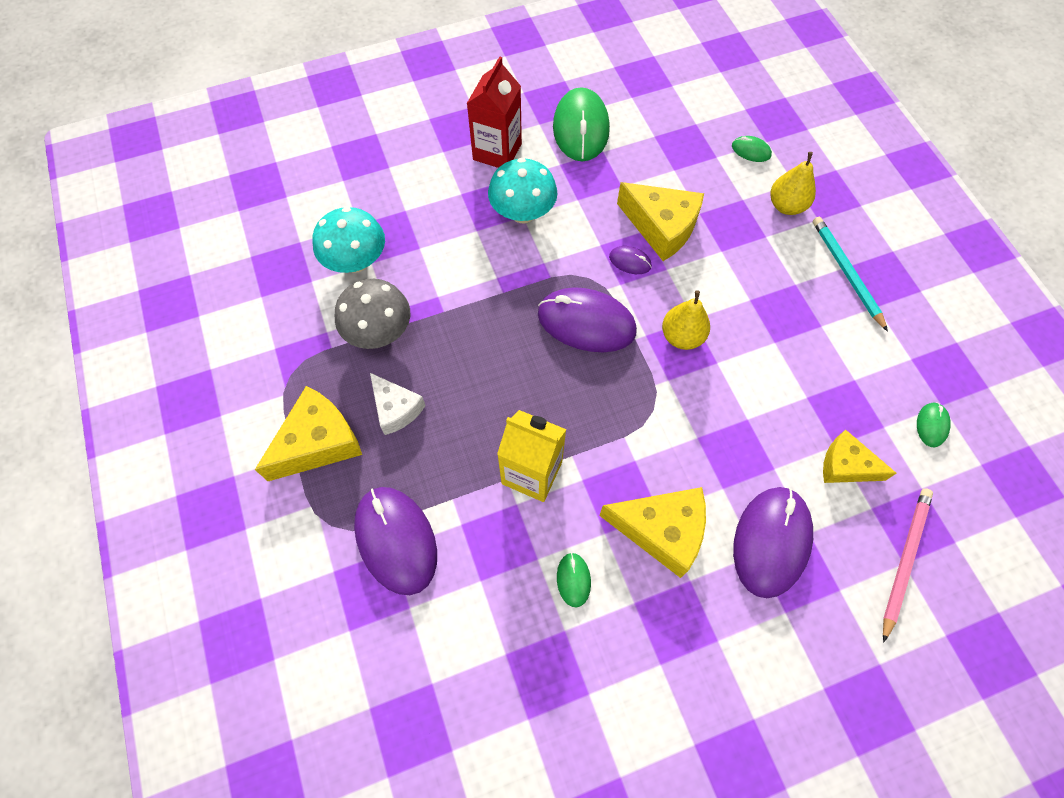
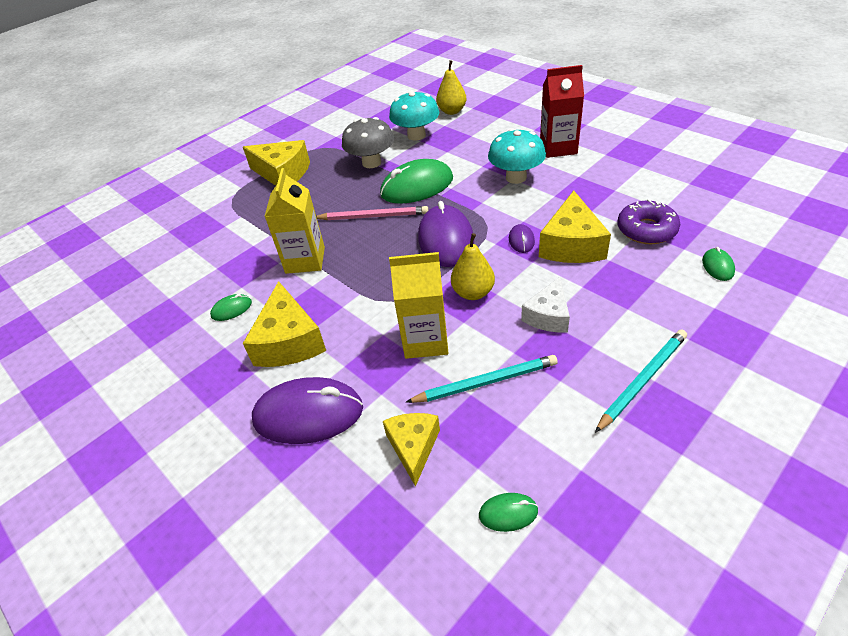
camera: 70 degrees right, 20 degrees down
purple mouse [354,487,437,595] -> none
white cheese [370,373,426,435] -> white cheese moved to [521,277,570,332]
green mouse [553,87,610,161] -> green mouse moved to [380,159,453,204]
yellow pear [770,152,816,215] -> yellow pear moved to [436,60,466,115]
pink pencil [883,488,933,643] -> pink pencil moved to [316,206,428,220]
none -> yellow carton [389,252,448,359]
none -> turquoise pencil [406,355,558,403]
none -> purple donut [618,199,680,244]

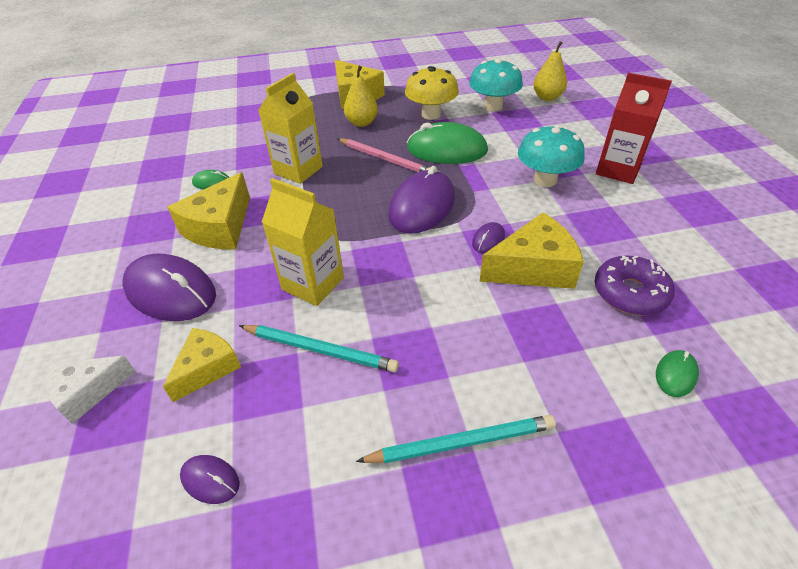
camera: 30 degrees right, 0 degrees up
grey mushroom [342,117,394,168] -> yellow mushroom [405,66,459,120]
yellow pear [451,233,495,300] -> yellow pear moved to [344,66,378,127]
green mouse [479,493,538,532] -> purple mouse [180,455,240,504]
white cheese [521,277,570,332] -> white cheese moved to [46,356,136,424]
yellow cheese [539,191,611,263] -> yellow cheese turned 150 degrees counterclockwise [479,212,584,289]

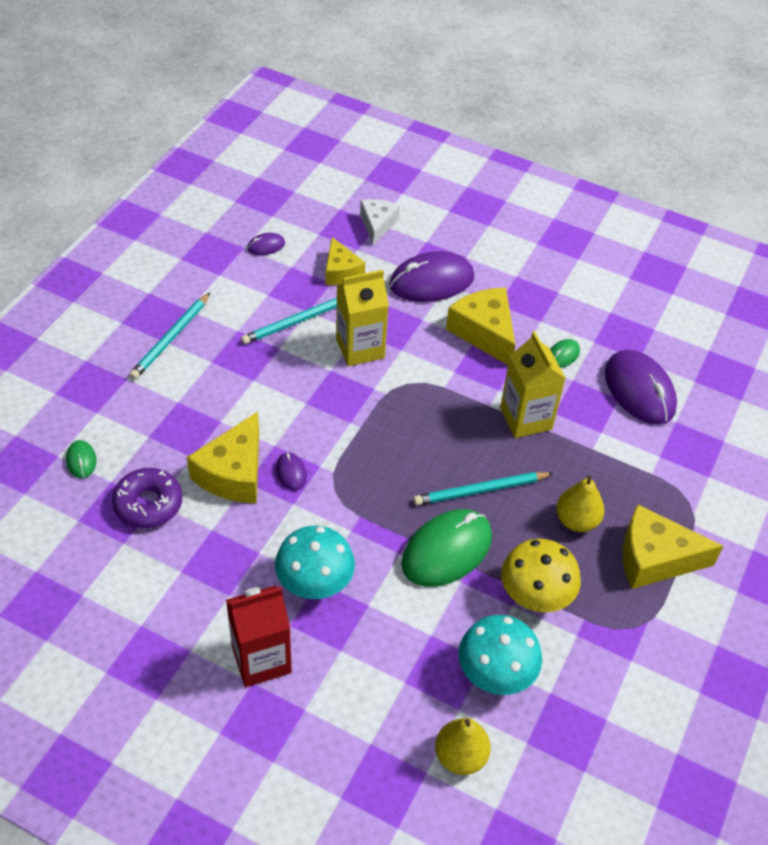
camera: 125 degrees right, 5 degrees up
pink pencil [338,138,430,172] -> turquoise pencil [413,472,554,506]
purple mouse [388,166,455,234] -> purple mouse moved to [605,350,677,424]

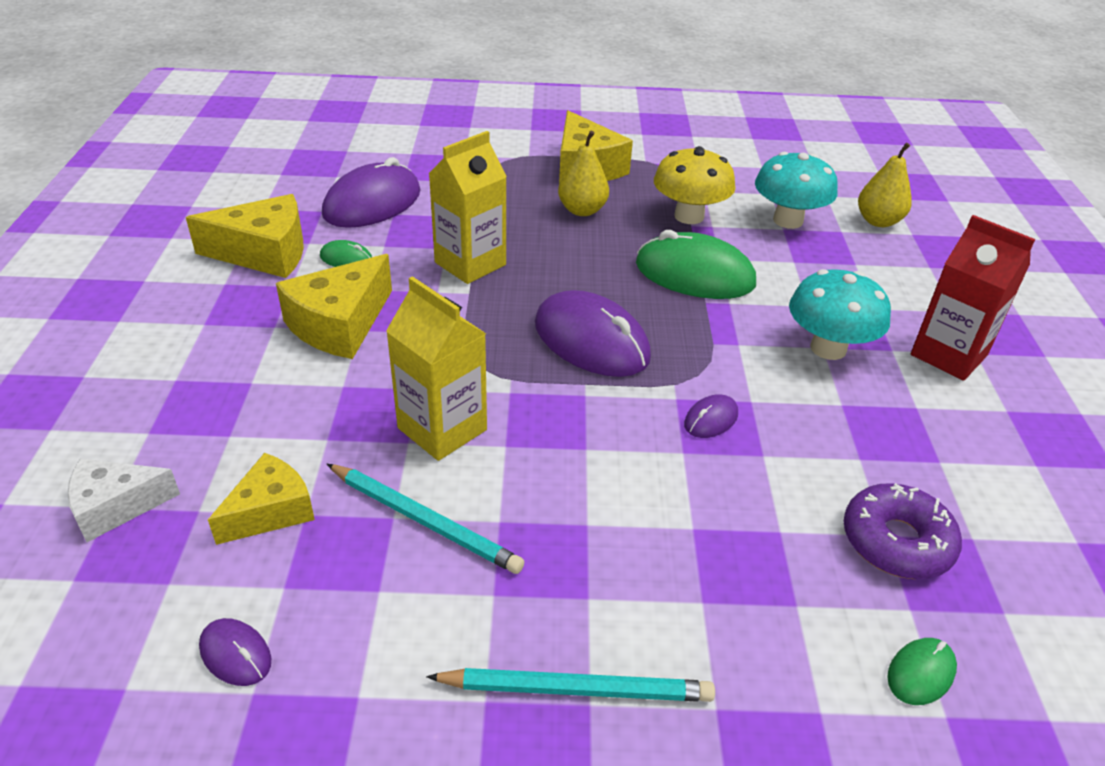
camera: 115 degrees left, 10 degrees down
yellow cheese [187,412,259,503] -> yellow cheese moved to [186,194,304,278]
purple mouse [389,251,474,302] -> purple mouse moved to [535,290,651,377]
turquoise pencil [413,472,554,506] -> none

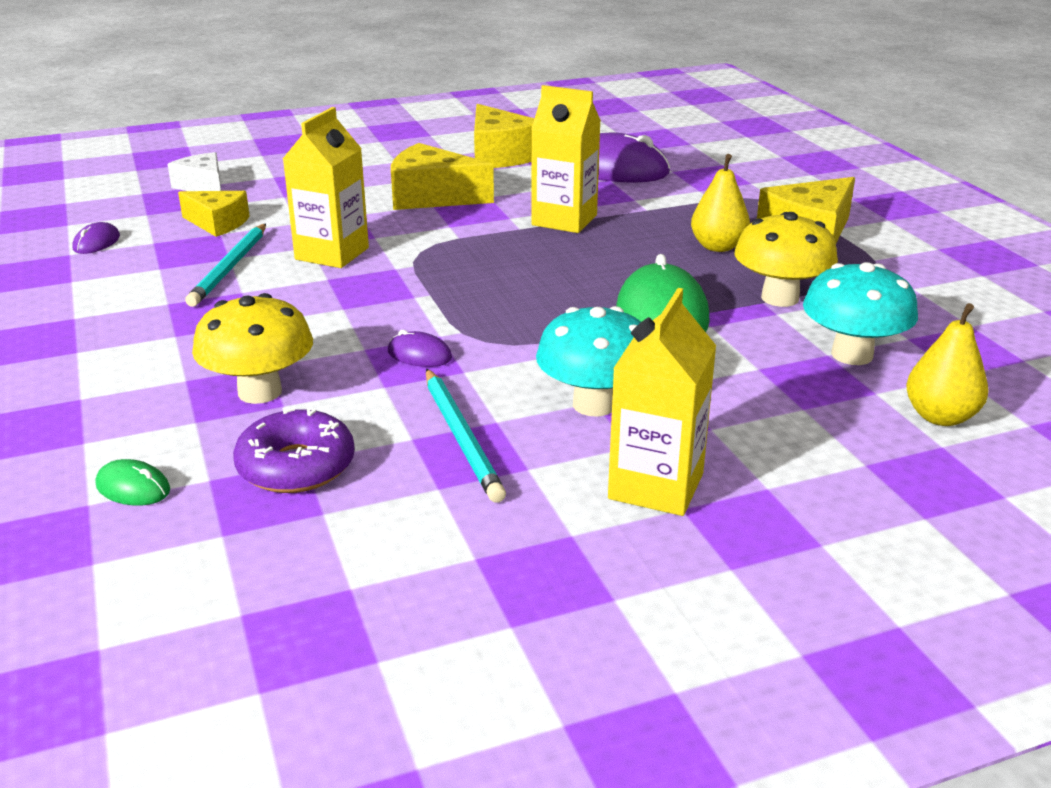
camera: 70 degrees right, 10 degrees down
green mouse [320,240,372,267] -> none
turquoise pencil [426,668,715,702] -> turquoise pencil moved to [426,369,506,503]
purple mouse [535,290,651,377] -> none
red carton [911,215,1035,381] -> yellow carton [608,288,716,516]
none -> yellow mushroom [192,293,313,404]

